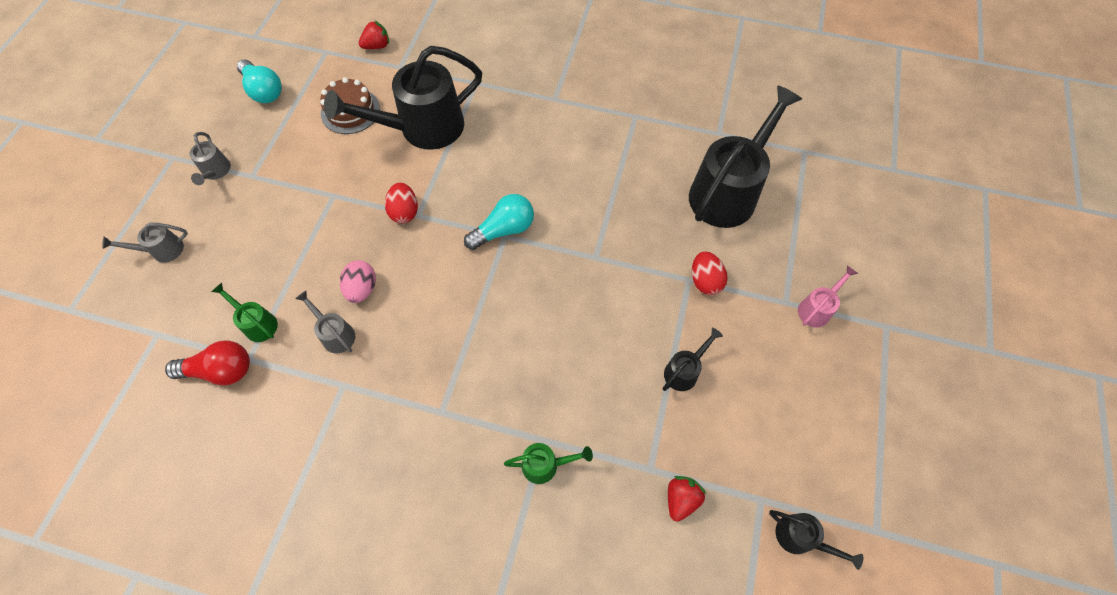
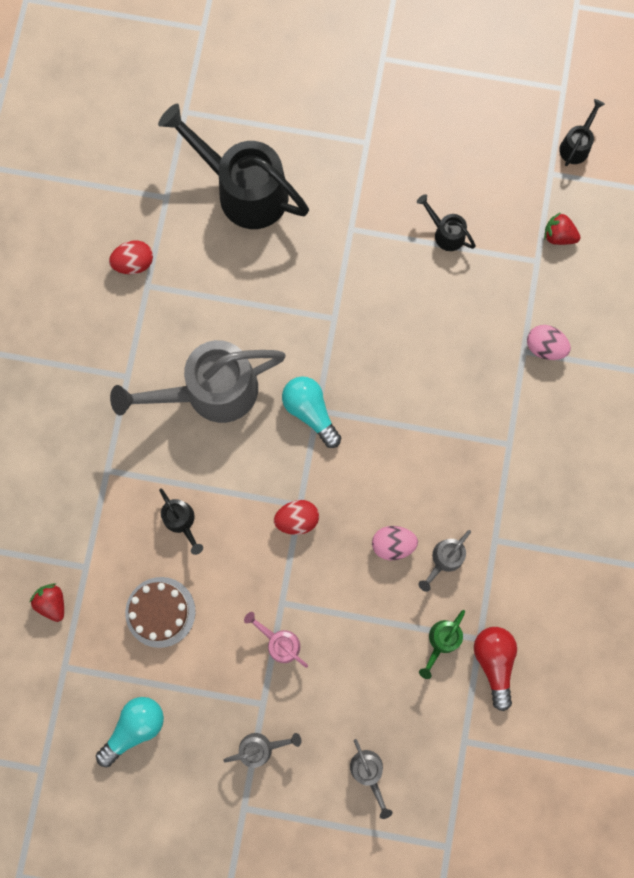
camera: 95 degrees left, 15 degrees up
black watering can [324,46,482,150] -> black watering can [159,488,203,555], size x0.44
green watering can [504,443,593,484] -> pink egg [527,325,571,360]
red egg [692,251,727,295] -> red egg moved to [109,240,153,274]
pink watering can [798,266,858,327] -> pink watering can moved to [244,612,308,668]
none -> grey watering can [110,340,286,423]

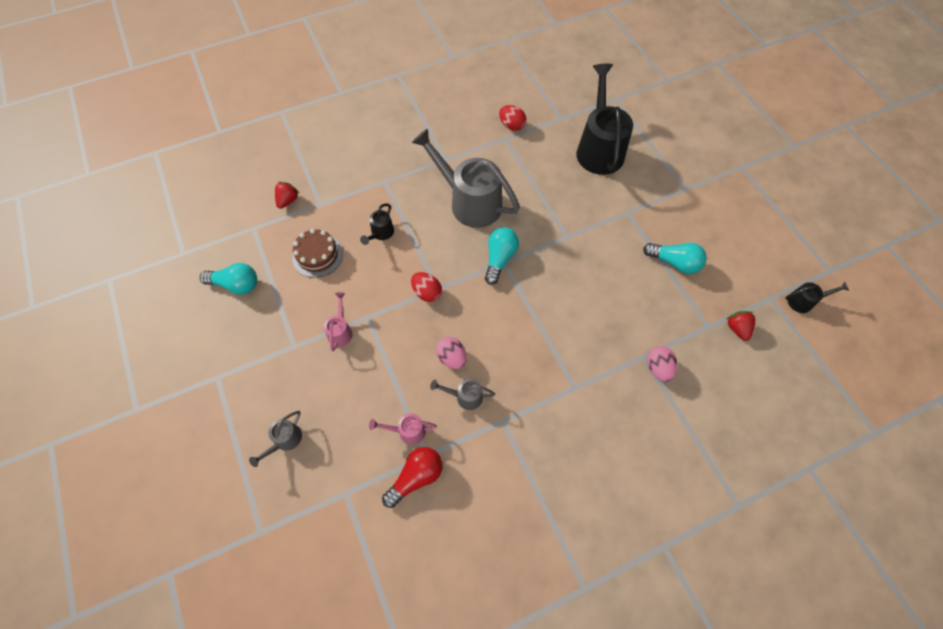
camera: 55 degrees right, 15 degrees down
grey watering can [223,733,301,768] -> none
black watering can [417,194,476,251] -> turquoise light bulb [643,243,707,274]
green watering can [419,610,465,679] -> pink watering can [369,413,437,445]

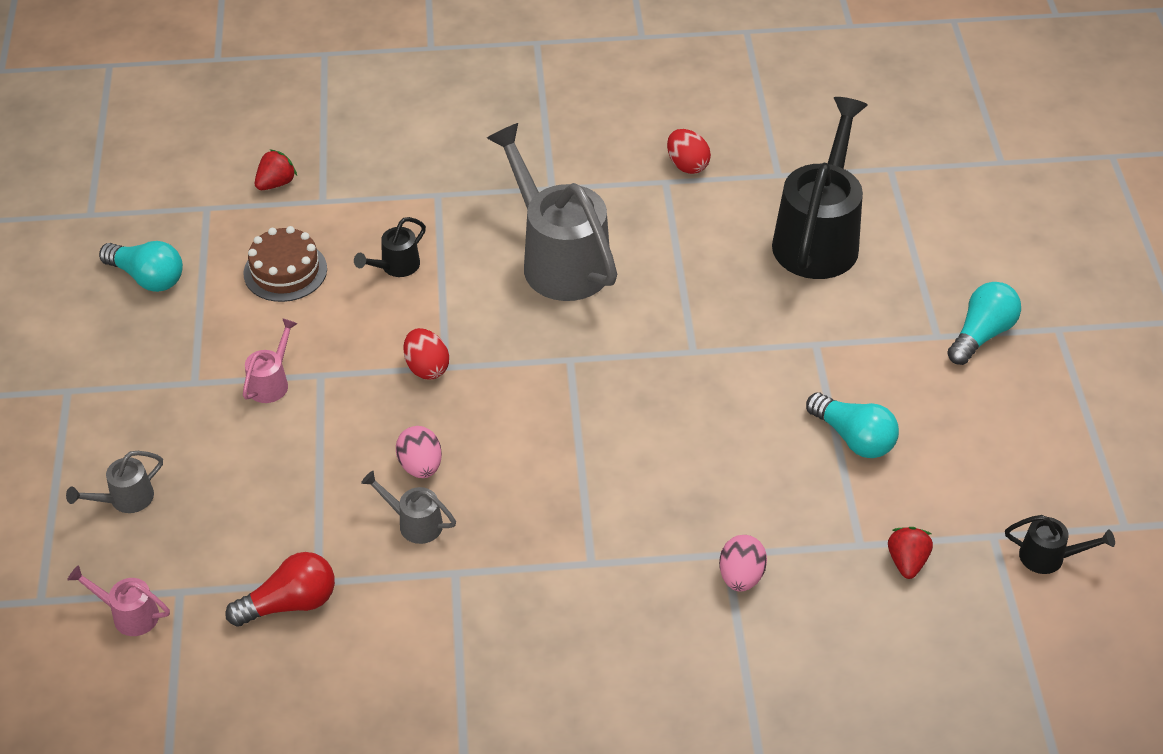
camera: 20 degrees right, 15 degrees down
pink watering can [369,413,437,445] -> pink watering can moved to [67,565,170,636]
turquoise light bulb [485,227,519,285] -> turquoise light bulb moved to [947,282,1021,365]

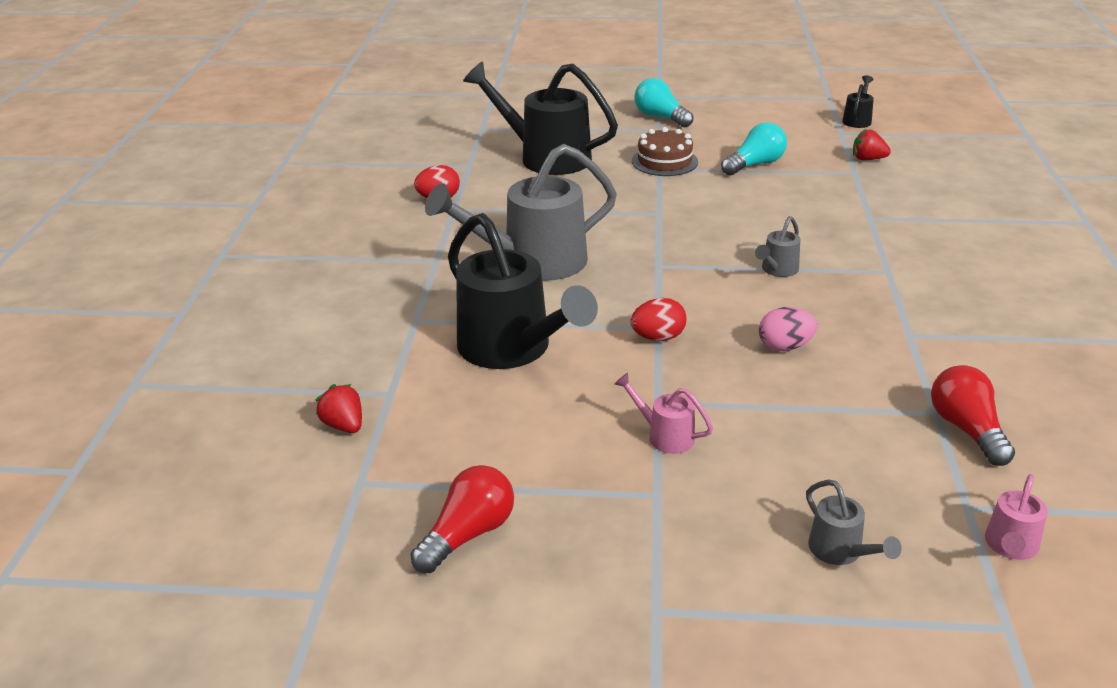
camera: 80 degrees left, 15 degrees down
turquoise light bulb [99,241,183,292] -> red light bulb [410,465,514,573]
brown cake [244,226,327,302] -> brown cake moved to [632,127,698,176]
black watering can [354,217,426,277] -> black watering can [448,213,598,369], size x2.28
grey watering can [361,471,456,544] -> grey watering can moved to [755,216,800,277]
pink egg [719,535,767,592] -> none

